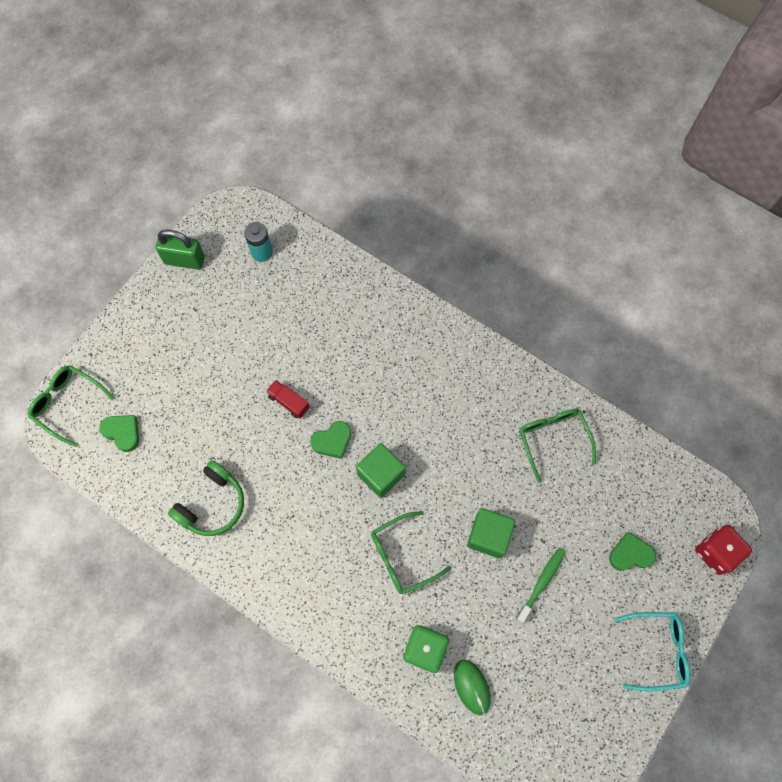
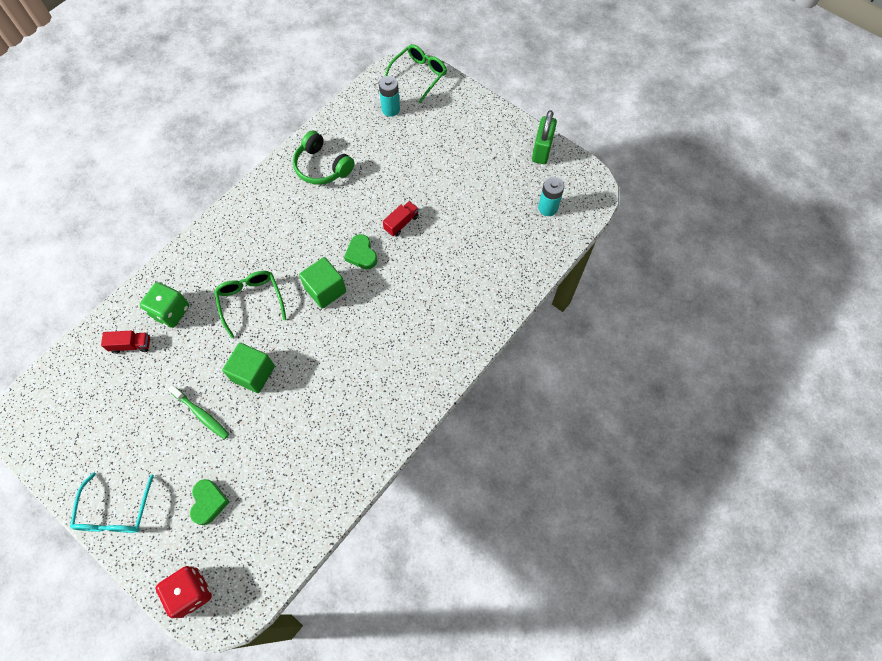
camera: 95 degrees right, 5 degrees down
green heart [99,415,139,452] -> turquoise battery [379,76,400,117]
green mouse [454,659,491,715] -> red truck [101,331,150,354]
green glasses [520,409,596,483] -> none

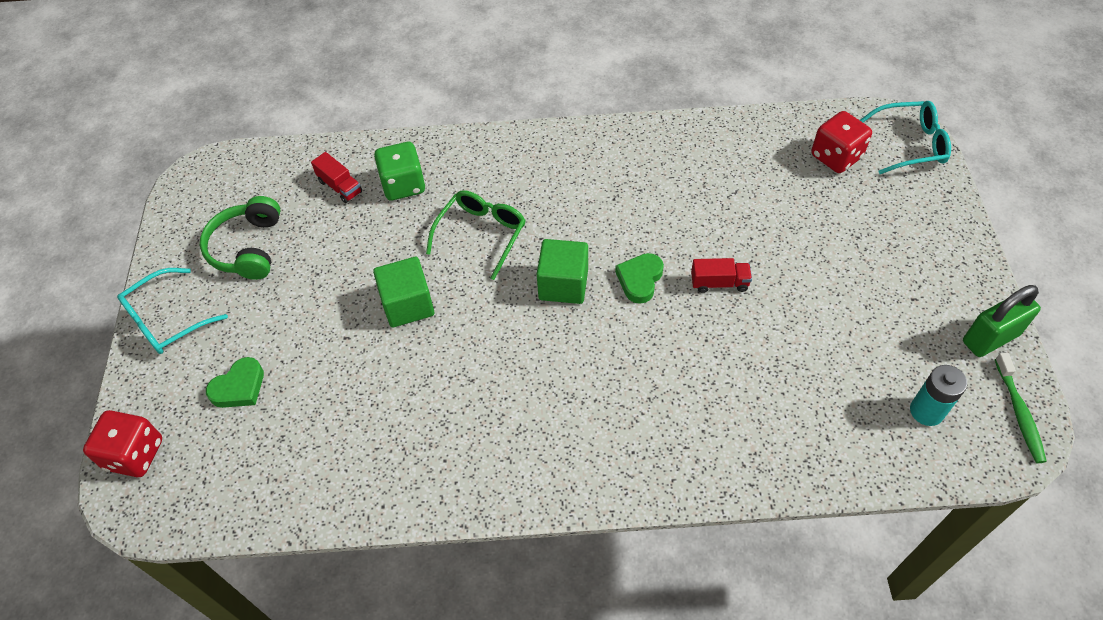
camera: 50 degrees right, 10 degrees down
green toothbrush [168,385,229,439] -> green toothbrush moved to [995,353,1047,463]
green headphones [293,130,354,185] -> green headphones moved to [200,196,280,280]
turquoise battery [379,76,400,117] -> red dice [811,111,872,173]
green glasses [384,44,447,104] -> turquoise glasses [860,101,951,174]

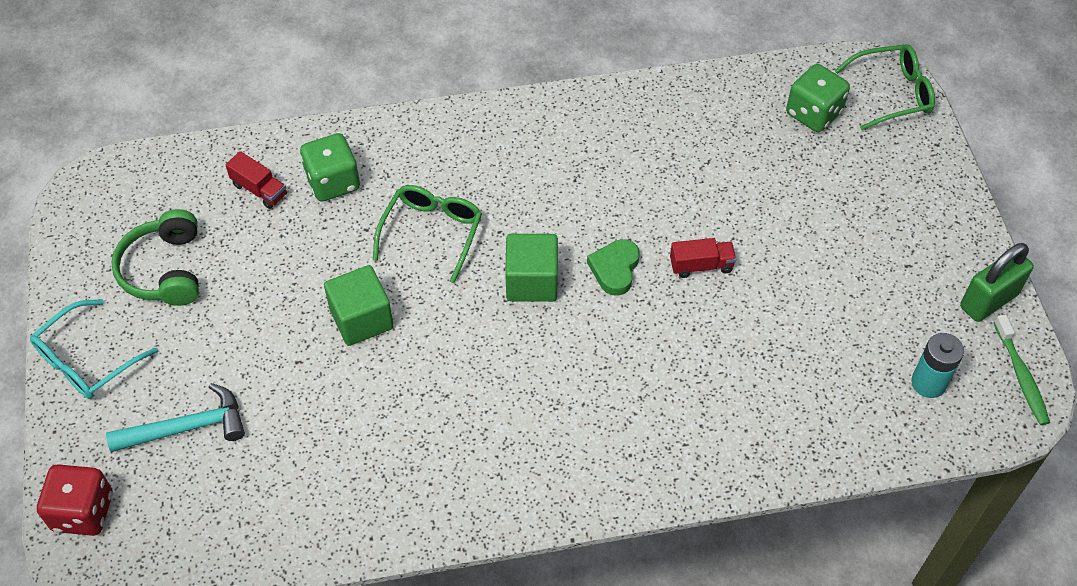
camera: 10 degrees left, 0 degrees up
green heart [206,357,264,408] -> turquoise hammer [106,383,245,452]
red dice [811,111,872,173] -> green dice [786,64,850,132]
turquoise glasses [860,101,951,174] -> green glasses [834,44,935,130]

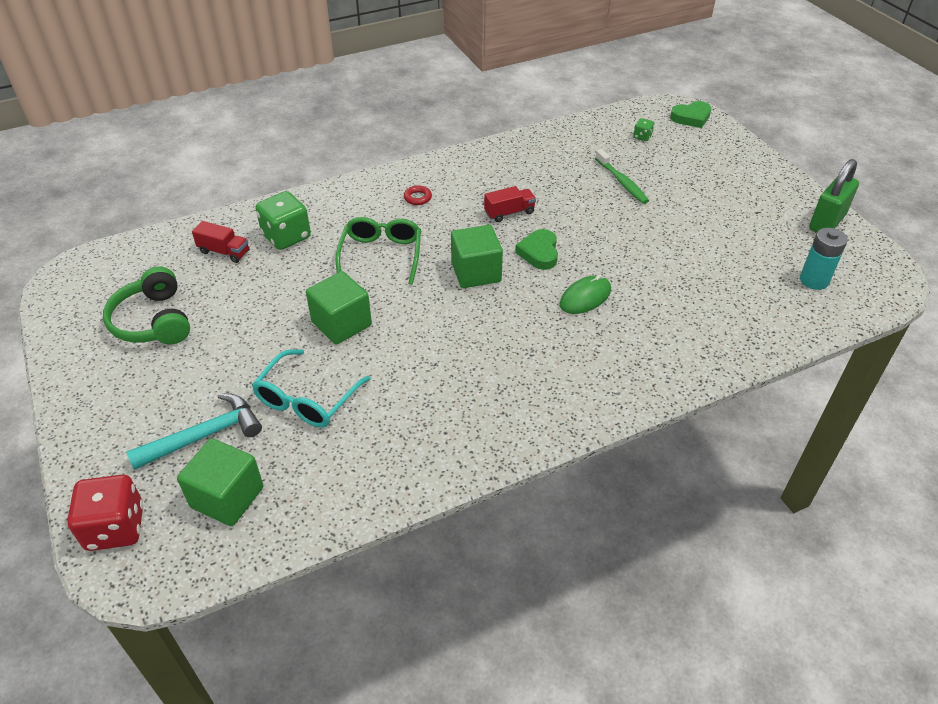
camera: 15 degrees left, 10 degrees down
turquoise glasses [30,299,158,399] -> turquoise glasses moved to [252,349,371,428]
red truck [670,238,736,278] -> red truck moved to [484,186,536,222]
green dice [786,64,850,132] -> green dice [633,118,654,141], size x0.47
green glasses [834,44,935,130] -> green heart [670,101,711,128]
green toothbrush [994,315,1050,425] -> green toothbrush moved to [595,149,649,204]
none -> green cube [177,438,264,526]
none -> red ring [404,185,432,205]
none -> green mouse [560,275,611,314]

